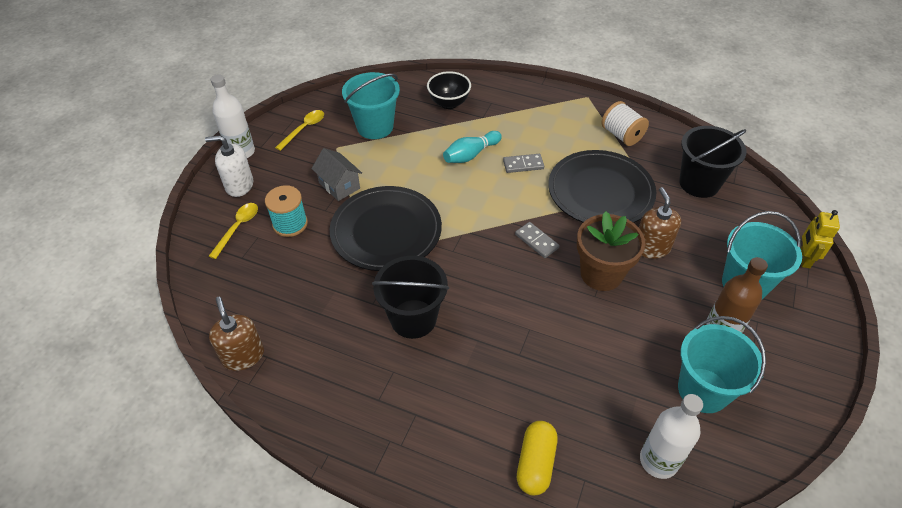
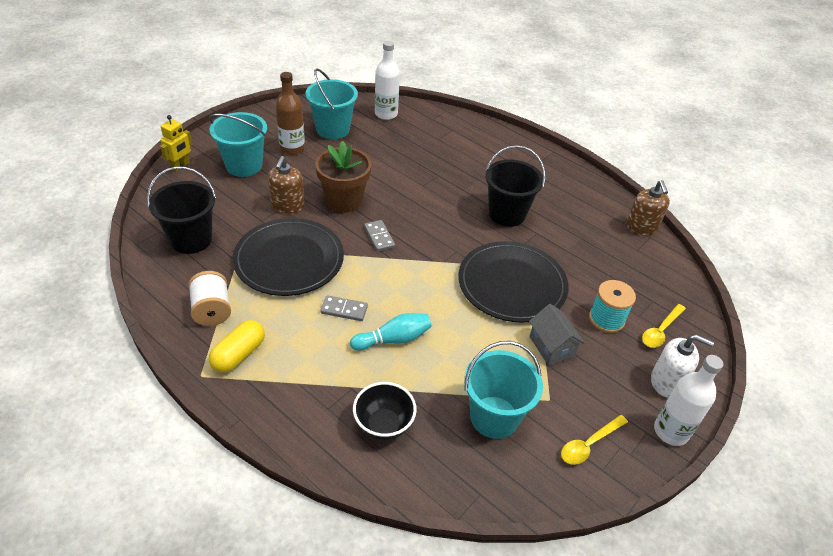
camera: 165 degrees left, 5 degrees down
yellow capsule [517,421,558,496] -> yellow capsule moved to [209,320,265,373]

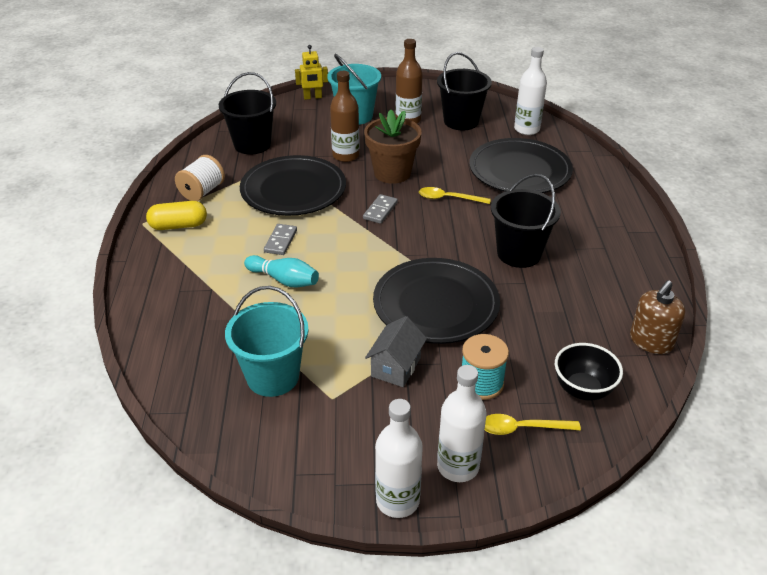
camera: 50 degrees right, 5 degrees down
brown soap dispenser [268,156,305,214] -> brown bottle [330,71,360,162]
turquoise bucket [306,68,358,139] -> black bucket [437,52,492,130]
grey domino [320,295,368,321] -> grey domino turned 45 degrees clockwise [264,224,297,255]
black bowl [353,382,417,441] -> black bowl moved to [555,343,623,401]
yellow spoon [561,415,628,465] -> yellow spoon moved to [419,187,491,204]
white soap dispenser [651,334,714,397] -> white bottle [437,365,487,482]
none -> black plate [469,138,573,193]

